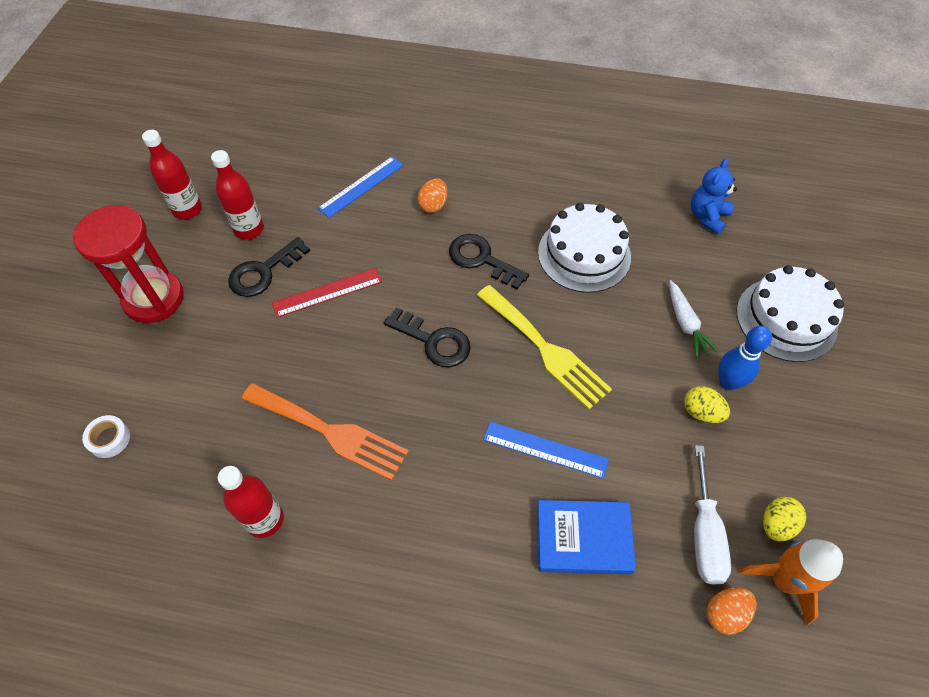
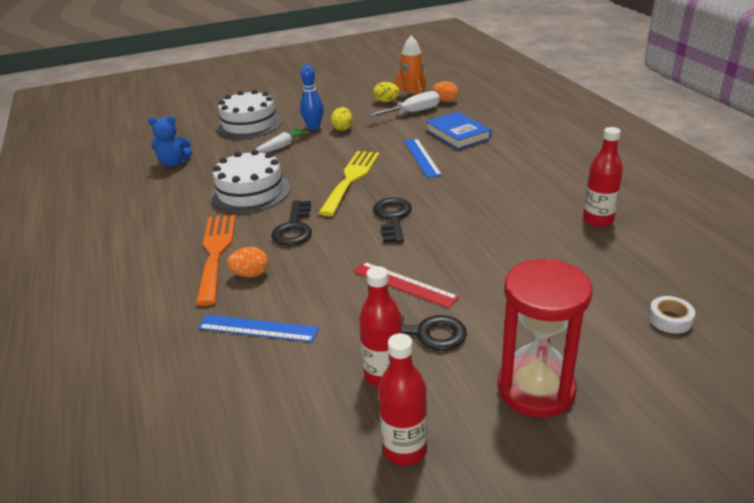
camera: 120 degrees left, 25 degrees down
orange fork [242,383,409,481] -> orange fork moved to [196,215,236,306]

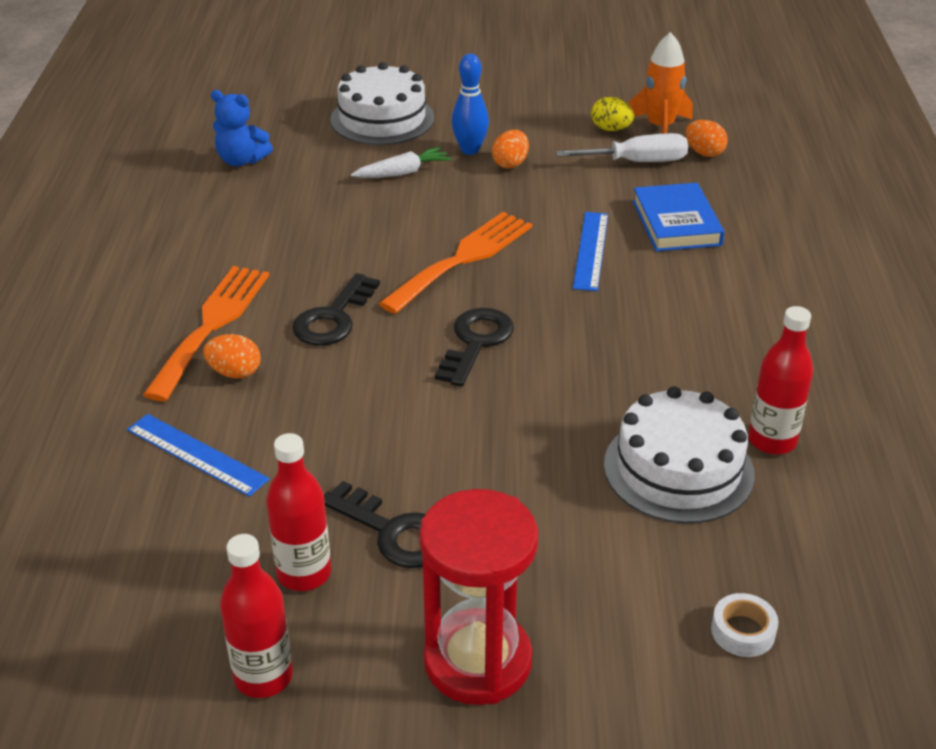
camera: 20 degrees right, 5 degrees up
white cake [210,150,290,213] -> white cake moved to [604,386,755,524]
yellow fork [319,151,380,216] -> orange fork [378,212,532,314]
yellow egg [331,107,353,131] -> orange egg [492,130,529,169]
red ruler [353,262,459,308] -> none

